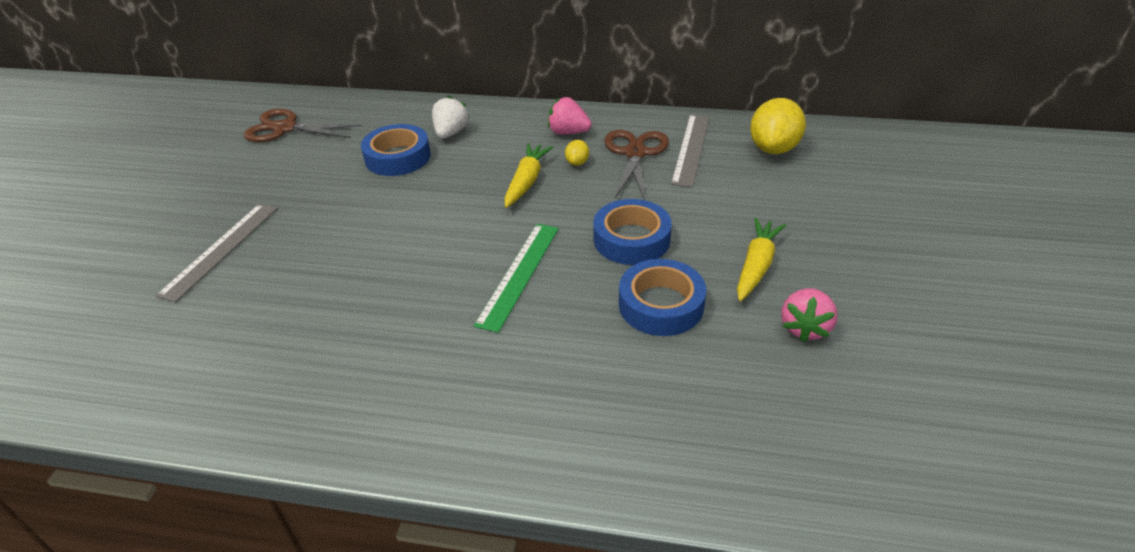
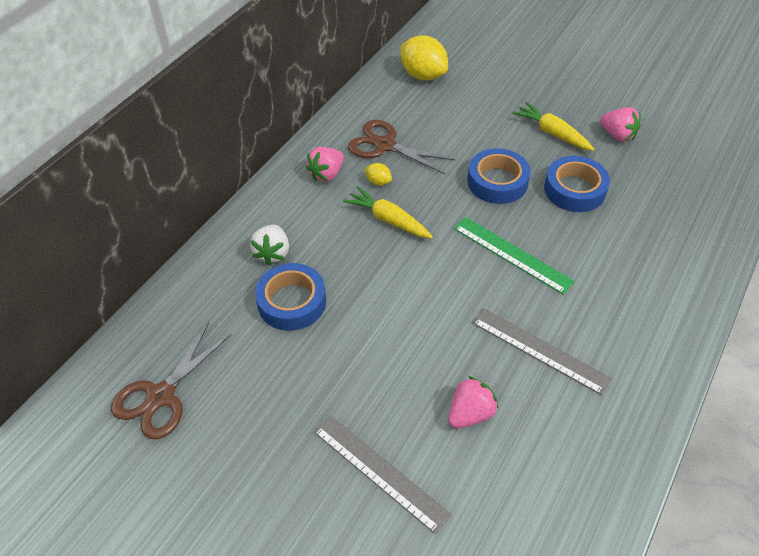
camera: 70 degrees left, 10 degrees up
white strawberry [432,96,470,138] -> white strawberry turned 120 degrees counterclockwise [250,225,289,265]
grey ruler [671,114,710,187] -> grey ruler moved to [472,308,612,395]
none -> pink strawberry [448,376,499,428]

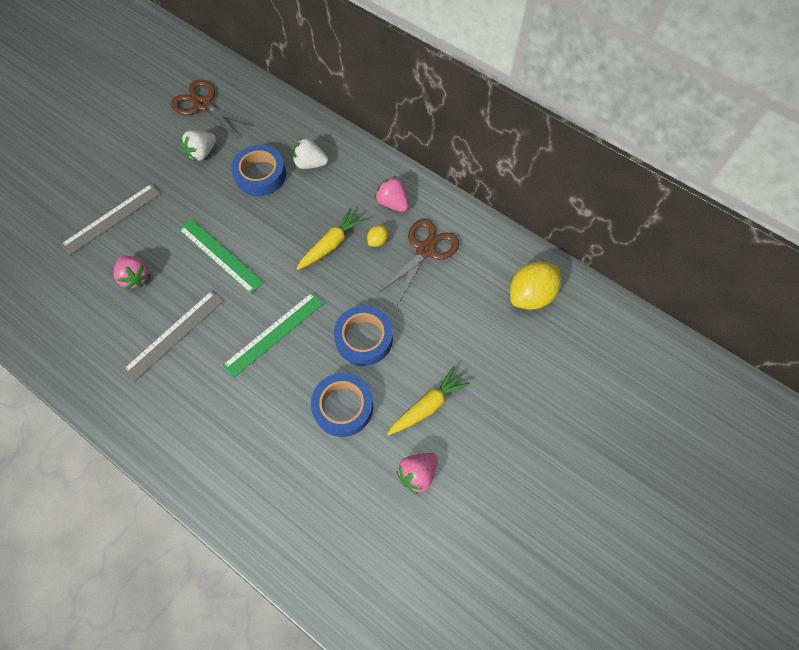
camera: 95 degrees right, 15 degrees up
none -> green ruler [179,219,264,294]
none -> white strawberry [180,130,216,161]

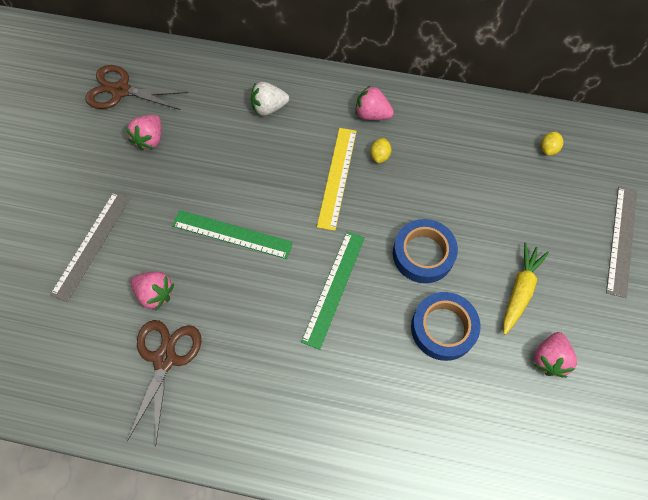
camera: 25 degrees left, 0 degrees up
grey ruler [123,291,223,382] -> grey ruler moved to [606,186,637,298]
white strawberry [180,130,216,161] -> pink strawberry [126,115,161,150]
blue tape [231,145,286,196] -> none
yellow carrot [297,208,366,270] -> yellow ruler [317,128,357,231]
brown scissors [379,219,459,305] -> brown scissors moved to [127,320,202,446]
yellow lemon [510,261,561,310] -> yellow lemon [541,132,563,156], size x0.46

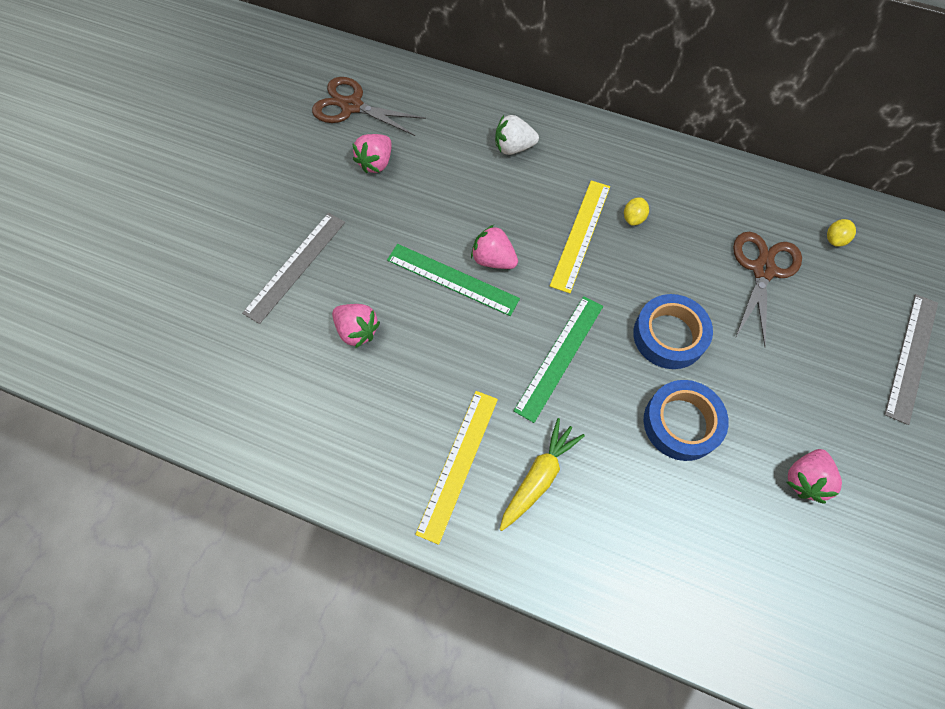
camera: 10 degrees right, 0 degrees up
brown scissors [127,320,202,446] -> brown scissors moved to [733,232,802,347]
pink strawberry [355,86,394,120] -> pink strawberry moved to [471,225,518,269]
yellow carrot [503,243,549,335] -> yellow carrot moved to [500,418,585,531]
none -> yellow ruler [415,391,498,545]

